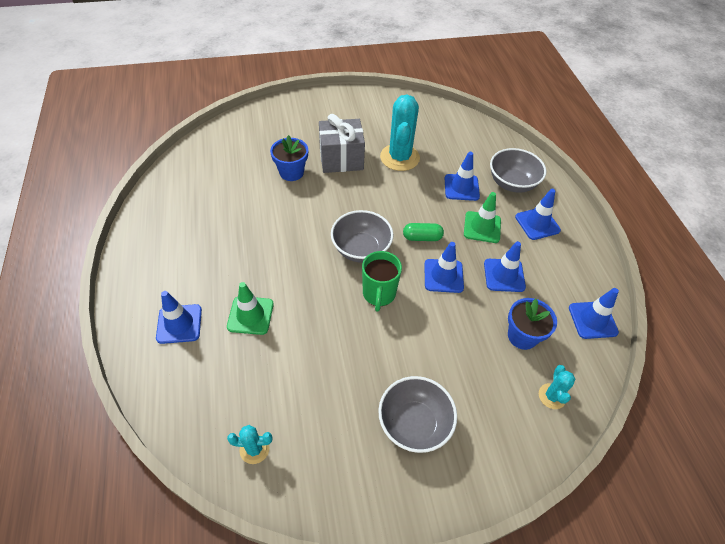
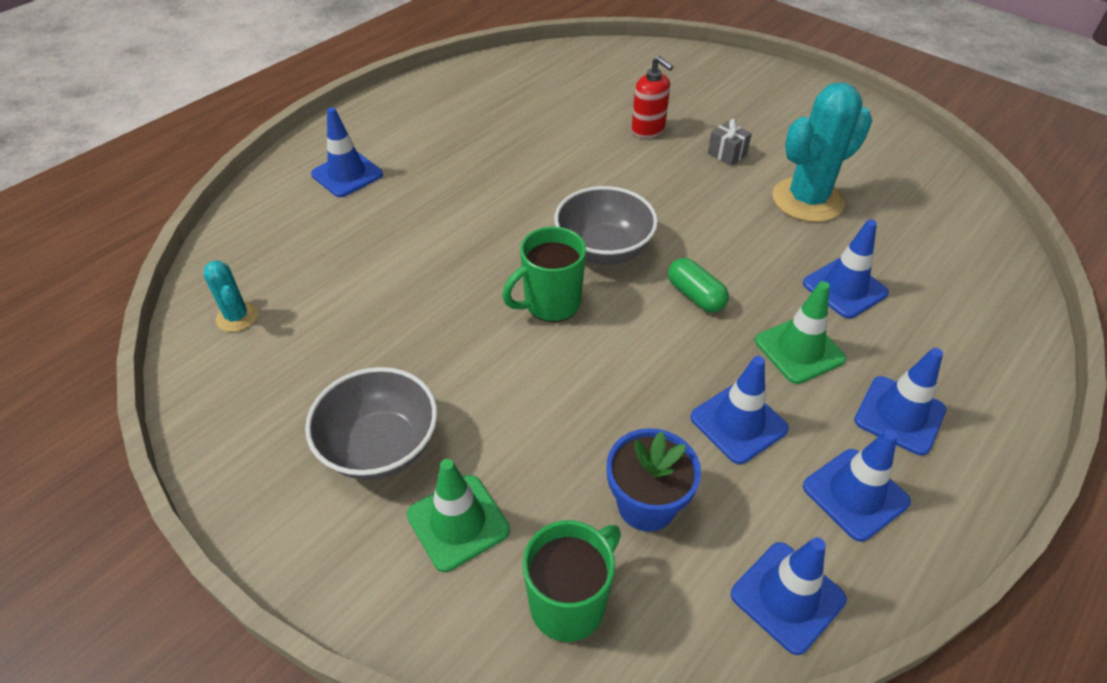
camera: 55 degrees right, 5 degrees down
green traffic cone [227,282,274,335] -> green traffic cone moved to [407,459,510,572]
blue flower pot [270,135,308,181] -> red soap dispenser [632,56,673,138]
grey gift [319,114,365,173] -> grey gift [708,119,752,166], size x0.45
blue traffic cone [424,242,464,293] -> blue traffic cone moved to [803,429,911,542]
grey bowl [490,148,546,193] -> none
turquoise cactus [539,365,575,409] -> green mug [523,520,621,642]

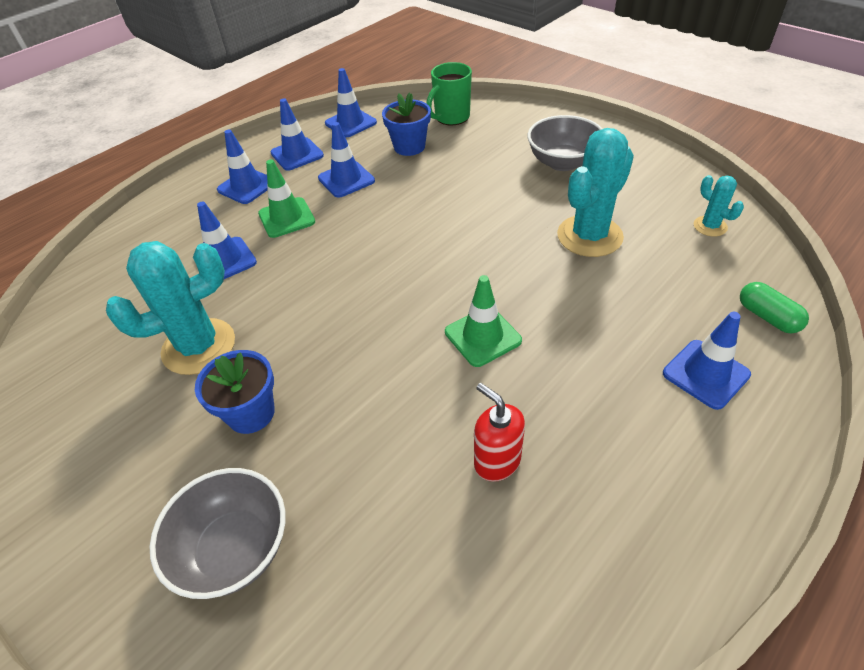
camera: 175 degrees left, 0 degrees up
green traffic cone [407,459,510,572] -> green traffic cone moved to [445,275,522,367]
green mug [502,227,586,322] -> none
grey bowl [554,186,658,265] -> grey bowl moved to [150,468,285,599]
red soap dispenser [632,56,673,138] -> red soap dispenser moved to [474,383,525,482]
green capsule [668,258,729,312] -> green capsule moved to [740,282,809,333]
grey gift [708,119,752,166] -> blue flower pot [195,350,275,434]
none -> turquoise cactus [557,128,634,257]

